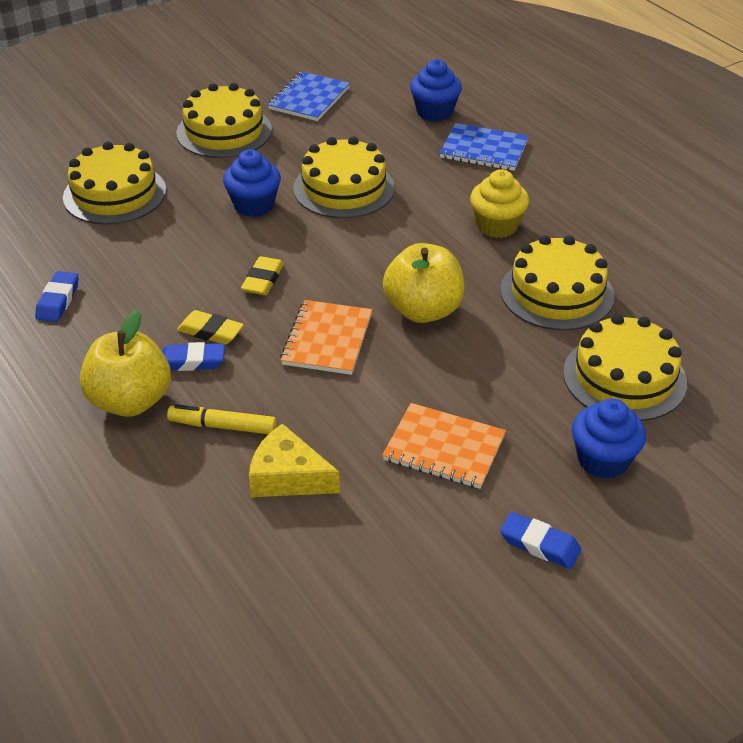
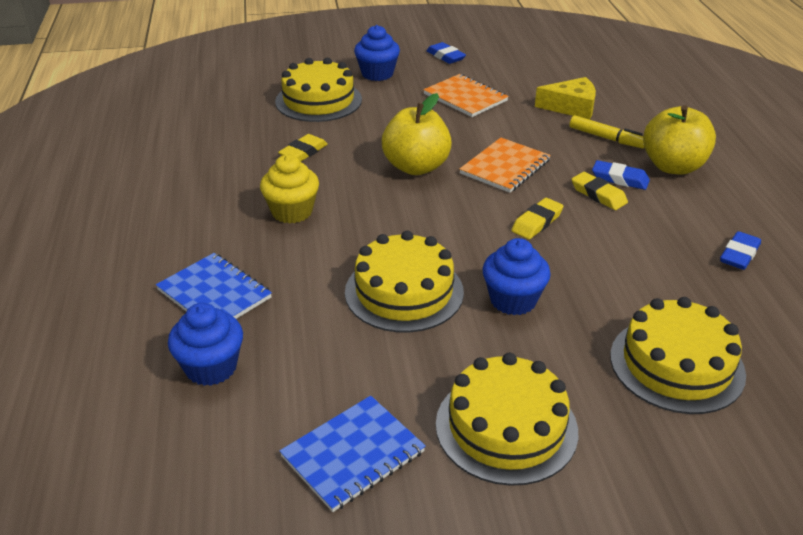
camera: 155 degrees left, 5 degrees down
yellow cheese [249,423,340,497] -> yellow cheese turned 45 degrees counterclockwise [535,77,596,120]
yellow cake [501,235,614,331] -> yellow eraser [278,134,328,162]

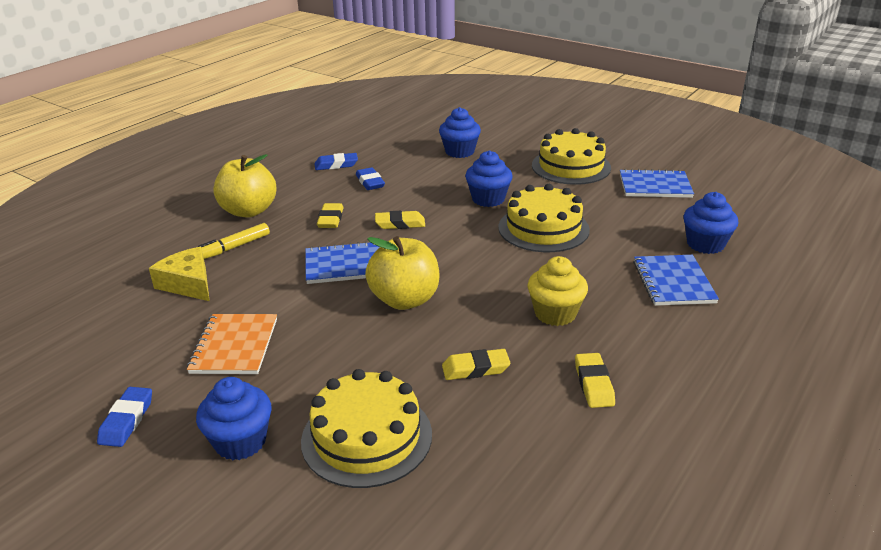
camera: 135 degrees left, 5 degrees down
orange notebook [459,138,551,193] -> blue notebook [305,241,379,284]
yellow marker [569,115,645,149] -> yellow marker turned 120 degrees counterclockwise [198,223,270,259]
blue eraser [592,160,650,190] -> blue eraser moved to [356,167,385,190]
yellow cake [610,297,746,414] -> blue cupcake [439,107,481,158]
none -> yellow eraser [575,353,615,408]

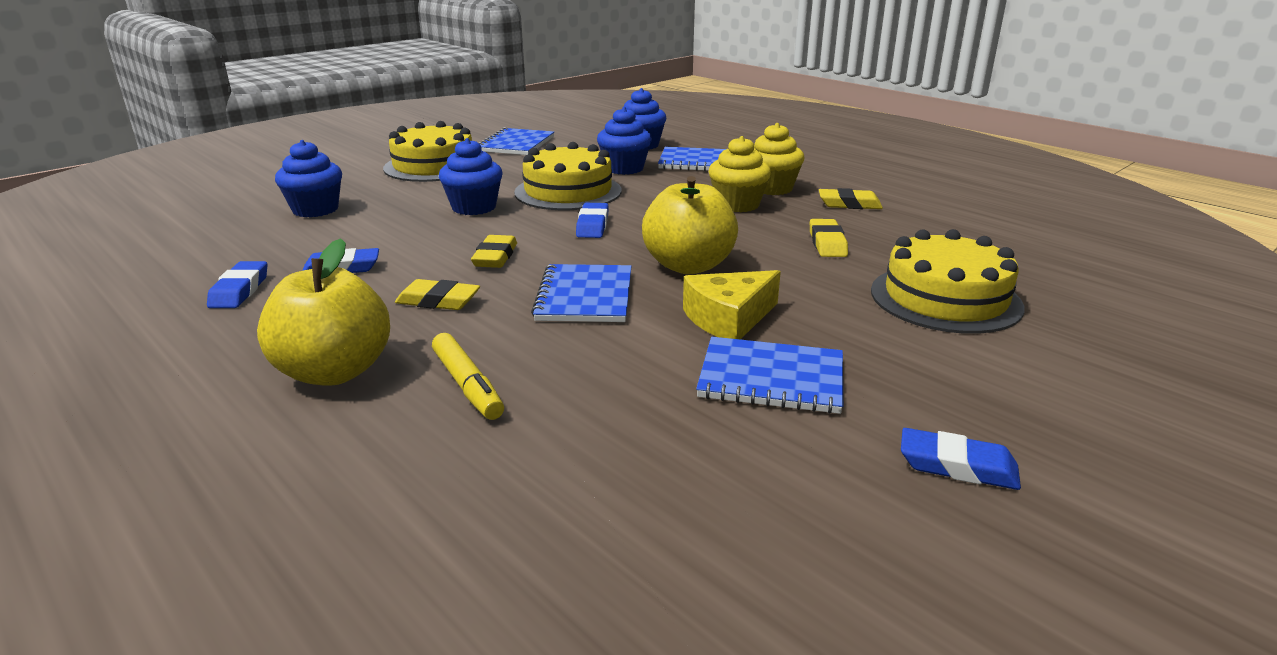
camera: 80 degrees left, 5 degrees down
yellow cheese [149,247,210,301] -> yellow cheese moved to [683,270,781,340]
orange notebook [187,314,277,374] -> blue notebook [696,337,843,414]
blue cupcake [196,377,272,461] -> blue cupcake moved to [597,107,652,175]
none -> blue eraser [576,203,609,238]
none -> yellow cupcake [754,123,805,195]

